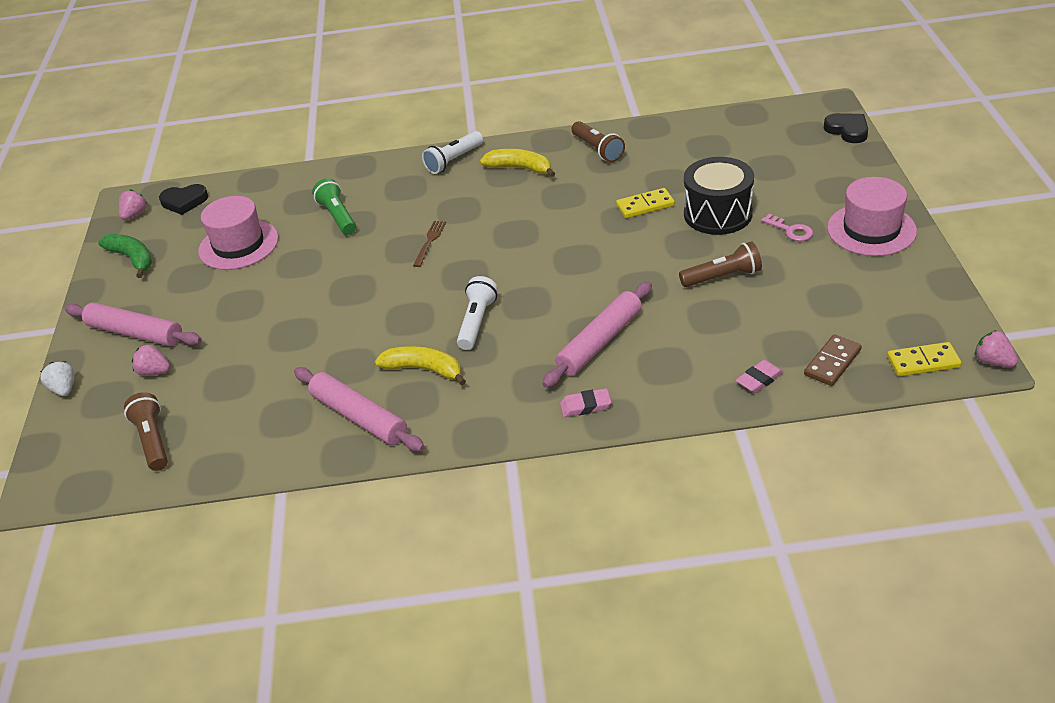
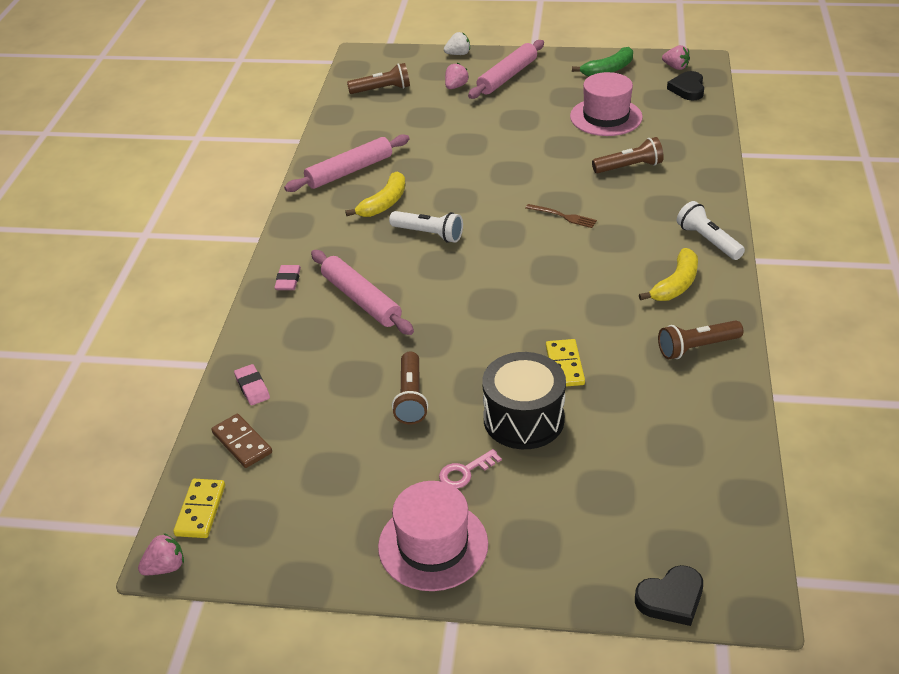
camera: 100 degrees right, 0 degrees up
green flashlight [312,178,356,235] -> brown flashlight [592,137,664,173]

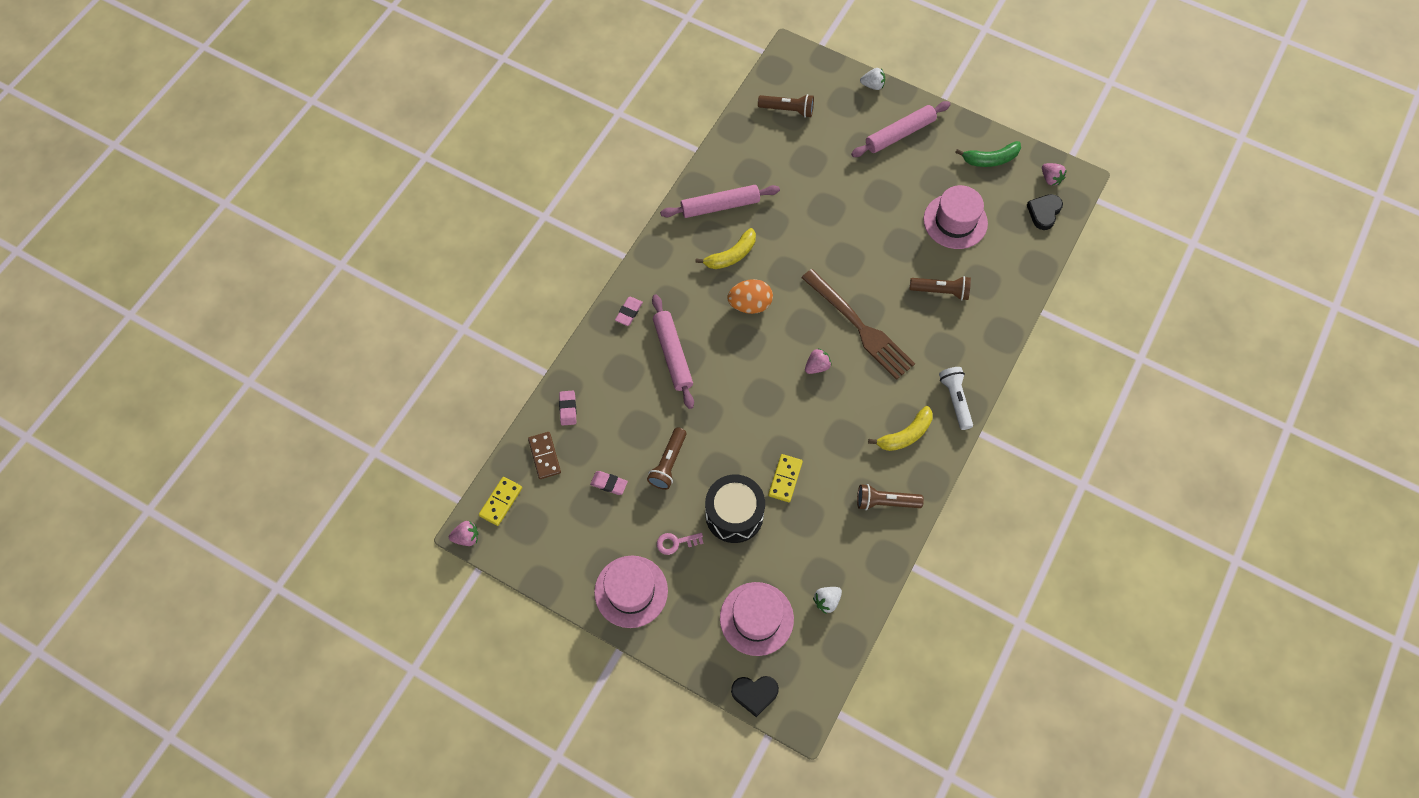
camera: 20 degrees right, 25 degrees up
white flashlight [389,211,463,243] -> orange egg [728,279,773,314]
pink strawberry [445,63,469,89] -> pink strawberry moved to [805,348,832,374]
brown fork [526,204,597,228] -> brown fork [801,269,915,380], size x2.38
none -> pink eraser [590,471,628,495]
none -> pink hat [720,582,794,656]
none -> white strawberry [813,587,842,614]

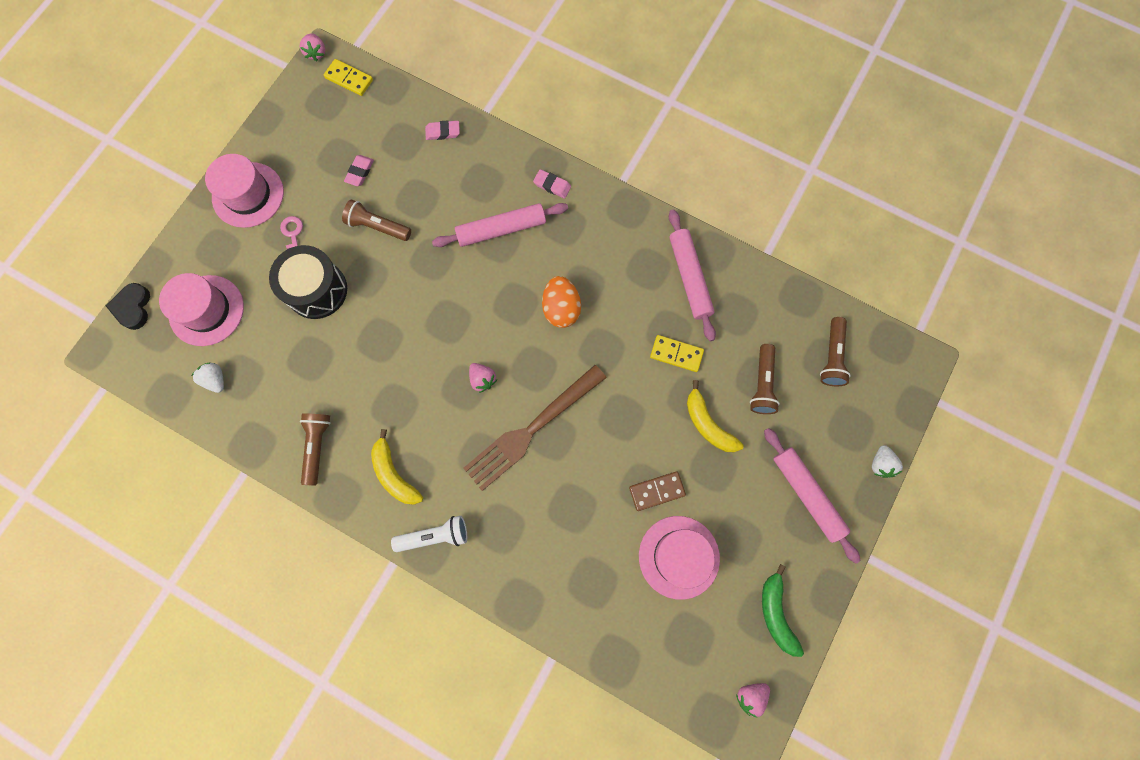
camera: 90 degrees right, 10 degrees up
brown domino [528,432,561,479] -> brown domino moved to [629,471,686,511]
yellow banana [695,228,756,269] -> yellow banana moved to [687,380,744,452]
yellow domino [768,454,803,502] -> yellow domino moved to [650,335,704,372]
brown flashlight [909,276,971,301] -> brown flashlight moved to [750,344,780,414]
black heart [1027,194,1063,230] -> none

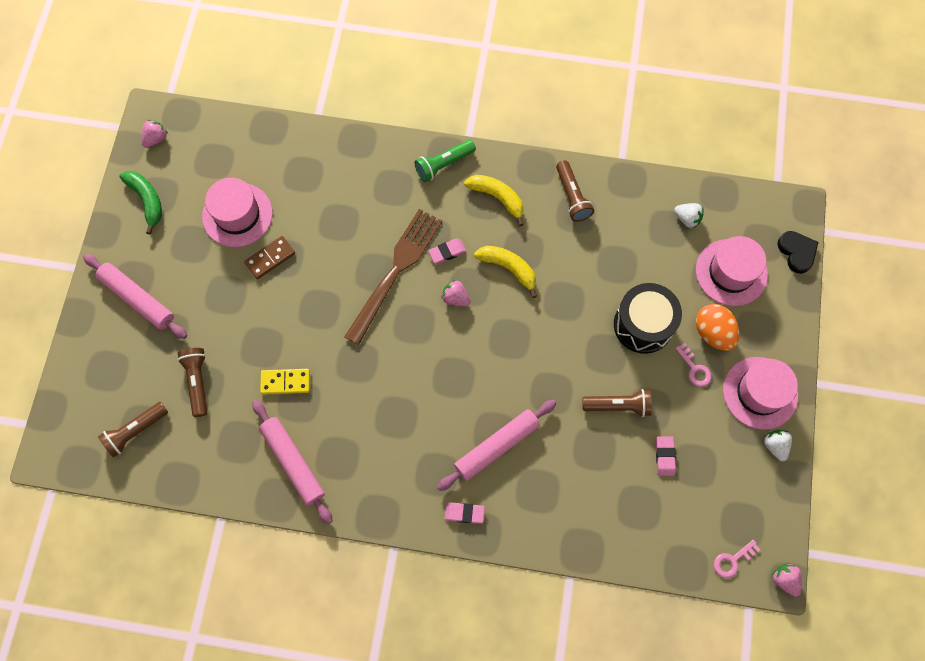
camera: 160 degrees right, 5 degrees down
yellow domino [324,59,373,96] -> pink key [714,540,760,578]
white flashlight [391,516,467,552] -> green flashlight [414,140,476,182]
pink eraser [425,120,460,140] -> pink eraser moved to [428,239,467,264]
orange egg [542,276,581,328] -> orange egg moved to [696,304,739,351]
yellow banana [687,380,744,452] -> yellow banana moved to [474,246,537,298]
brown flashlight [820,317,851,386] -> brown flashlight turned 120 degrees counterclockwise [98,402,168,458]
white strawberry [872,445,903,478] -> white strawberry moved to [764,430,792,461]

